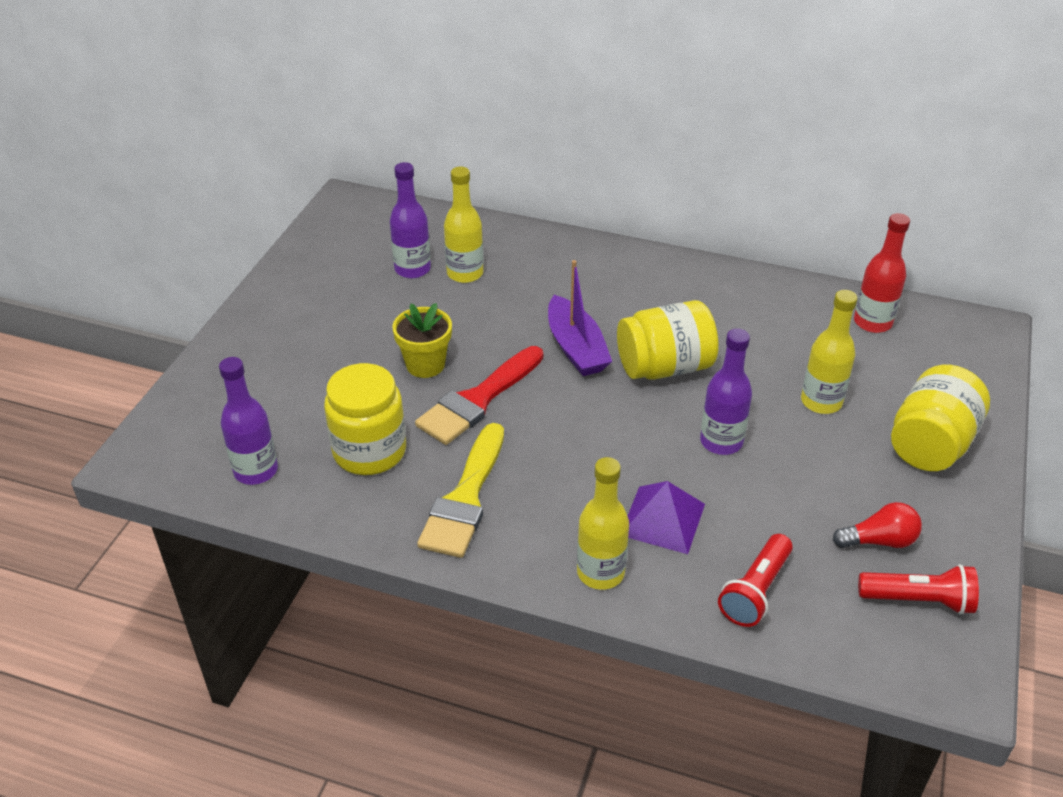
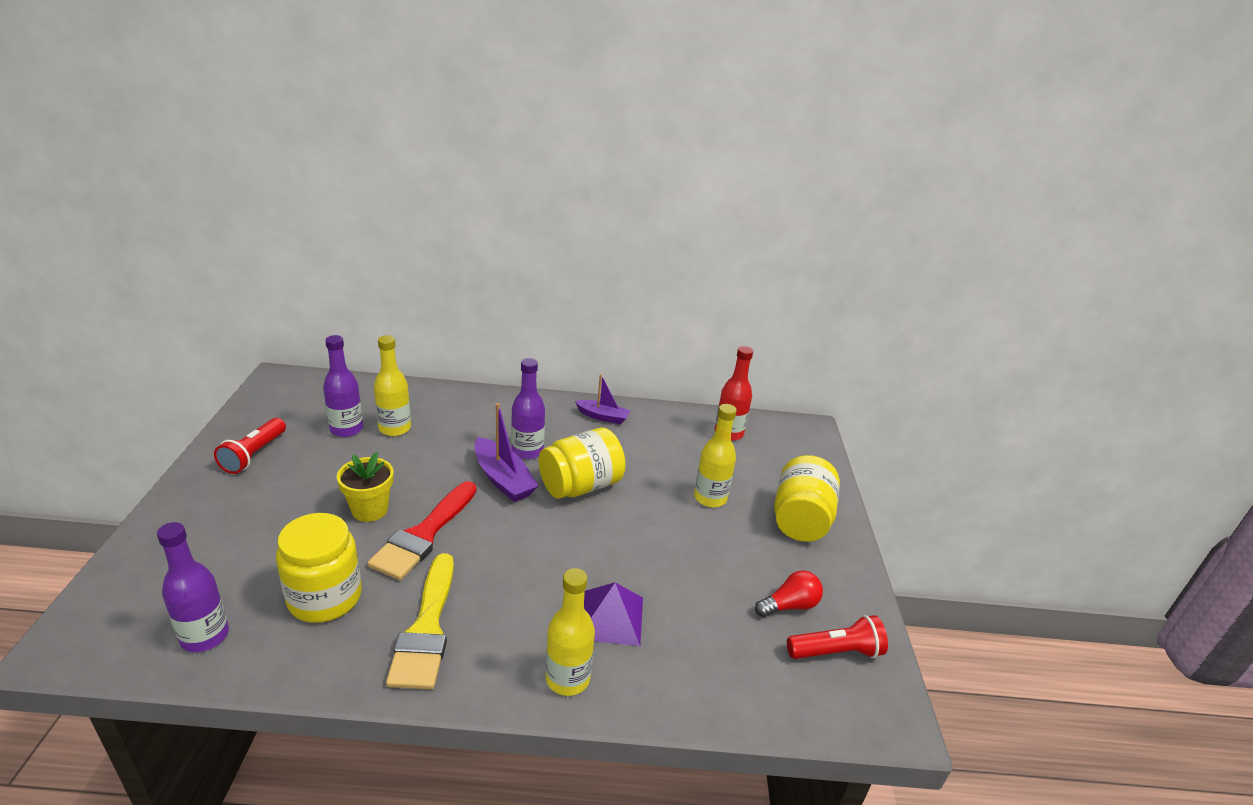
camera: 20 degrees left, 10 degrees down
purple bottle [700,328,752,455] -> purple bottle moved to [511,358,545,459]
red flashlight [718,534,793,627] -> red flashlight moved to [214,418,286,474]
none -> purple boat [575,374,630,424]

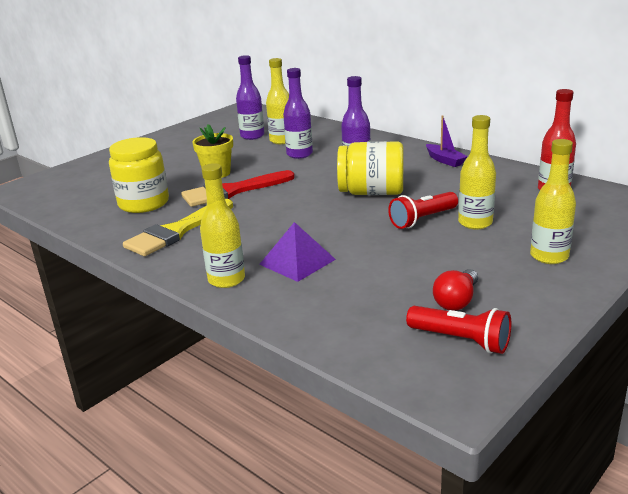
camera: 45 degrees right, 5 degrees down
purple bottle [157,522,229,652] -> purple bottle moved to [283,68,313,159]
red flashlight [214,418,286,474] -> red flashlight moved to [388,192,458,229]
purple boat [475,403,539,502] -> none
red light bulb [755,570,823,617] -> red light bulb turned 105 degrees clockwise [433,269,478,311]
yellow jar [774,455,840,542] -> yellow bottle [530,139,576,264]

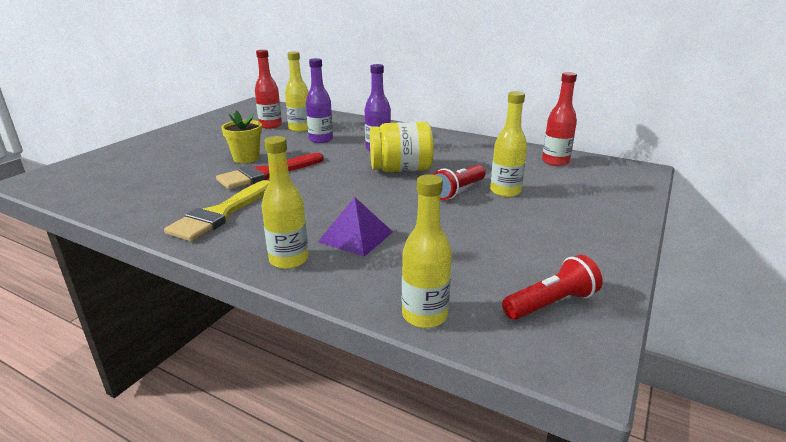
camera: 15 degrees left, 0 degrees up
yellow jar [109,137,169,213] -> none
purple bottle [236,55,264,140] -> red bottle [255,50,282,129]
red flashlight [406,306,511,354] -> red flashlight turned 45 degrees counterclockwise [502,255,603,320]
purple boat [426,116,468,167] -> none
red light bulb [433,269,478,311] -> none
yellow bottle [530,139,576,264] -> yellow bottle moved to [402,174,452,328]

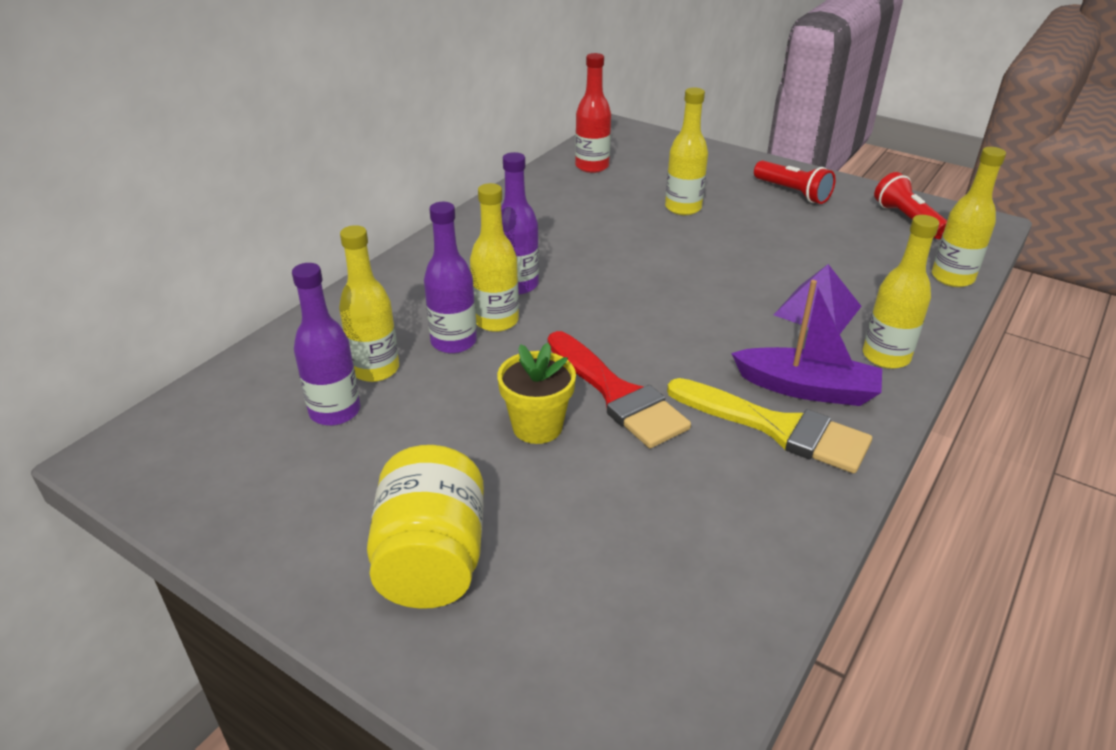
camera: 85 degrees left, 10 degrees up
red bottle [255,50,282,129] -> purple bottle [292,263,361,426]
yellow jar [370,122,434,172] -> yellow jar moved to [367,445,484,609]
red flashlight [432,165,486,200] -> red flashlight moved to [754,161,836,204]
none -> yellow bottle [470,183,519,332]
none -> purple boat [731,280,882,406]

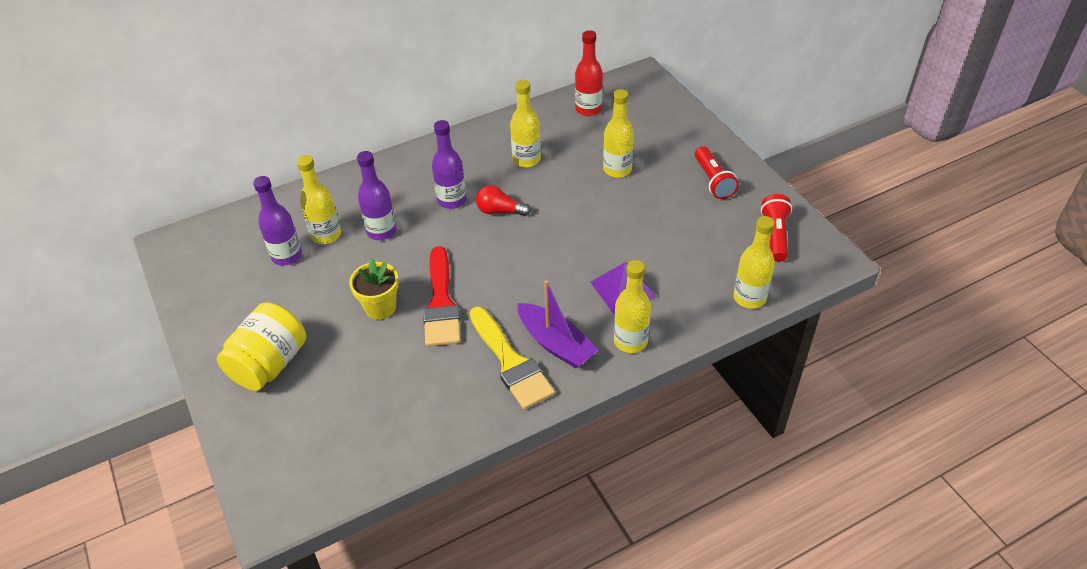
camera: 30 degrees right, 10 degrees up
yellow bottle [470,183,519,332] -> yellow bottle moved to [510,80,541,167]
none -> red light bulb [476,185,531,216]

